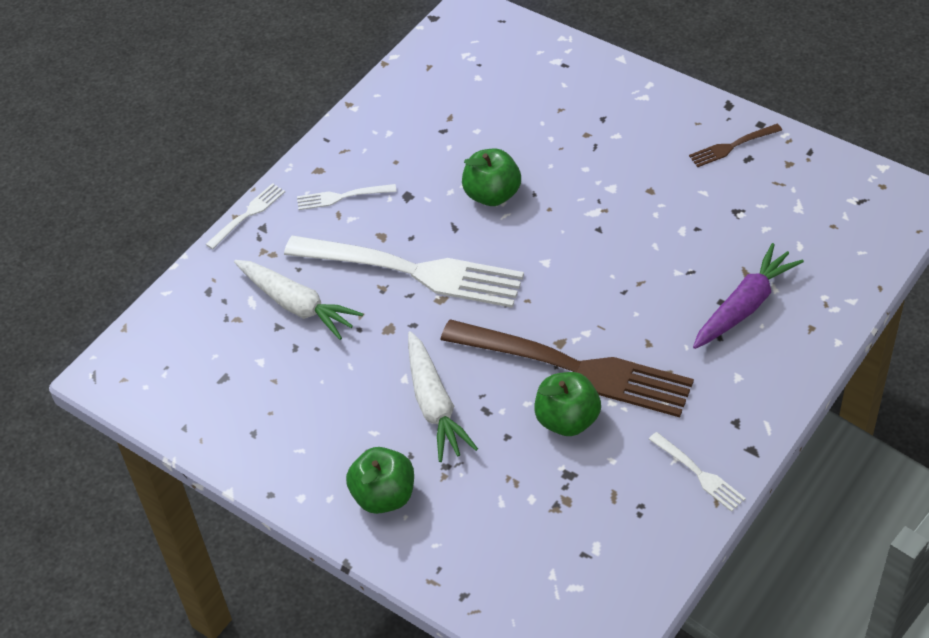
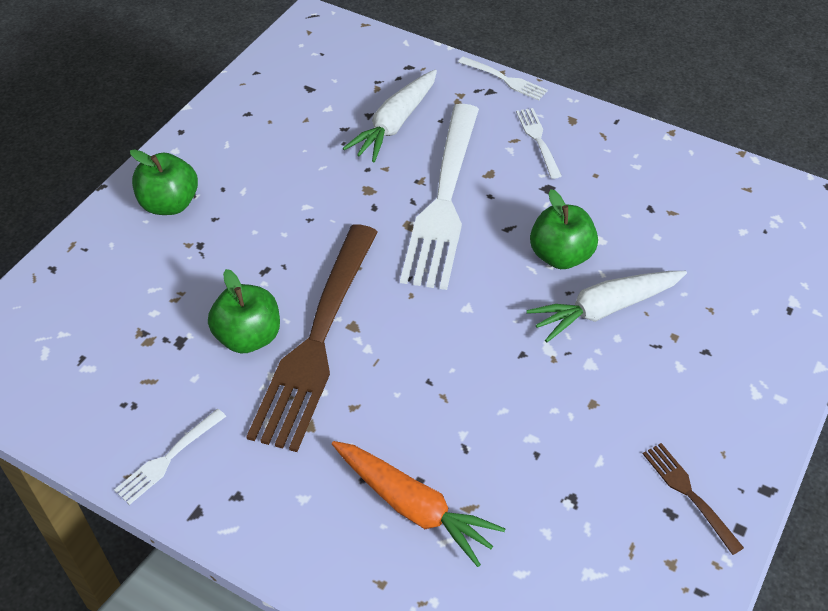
camera: 80 degrees right, 0 degrees up
white carrot [408,331,478,462] -> white carrot moved to [526,271,687,342]
purple carrot [693,243,804,349] -> orange carrot [332,441,505,567]

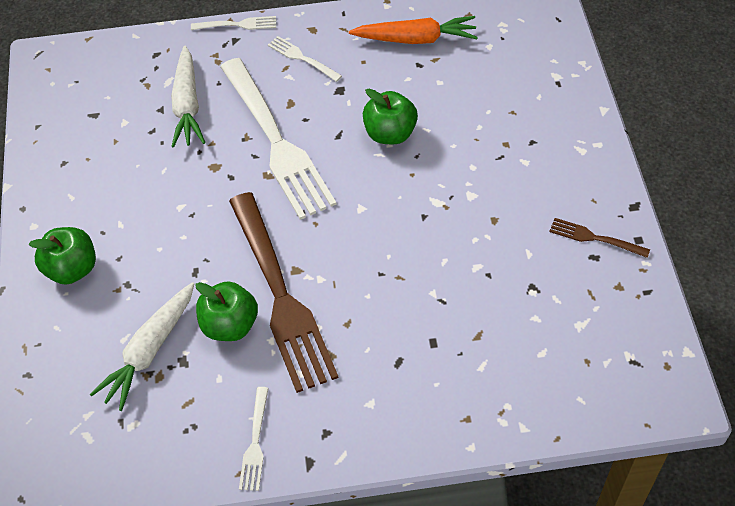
camera: 35 degrees left, 5 degrees up
orange carrot [332,441,505,567] -> orange carrot moved to [349,16,478,44]
white carrot [526,271,687,342] -> white carrot moved to [90,282,194,411]

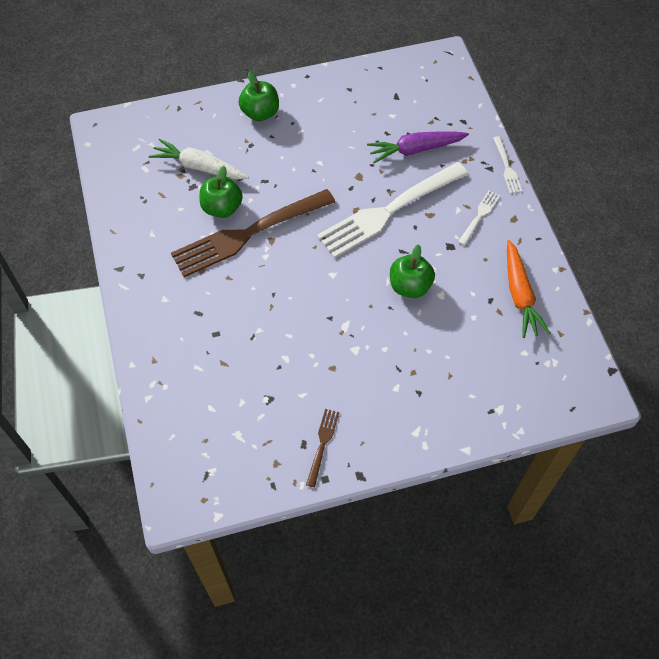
camera: 80 degrees right, 5 degrees up
white carrot [171,46,205,148] -> purple carrot [367,131,469,163]
white fork [239,387,269,491] -> none

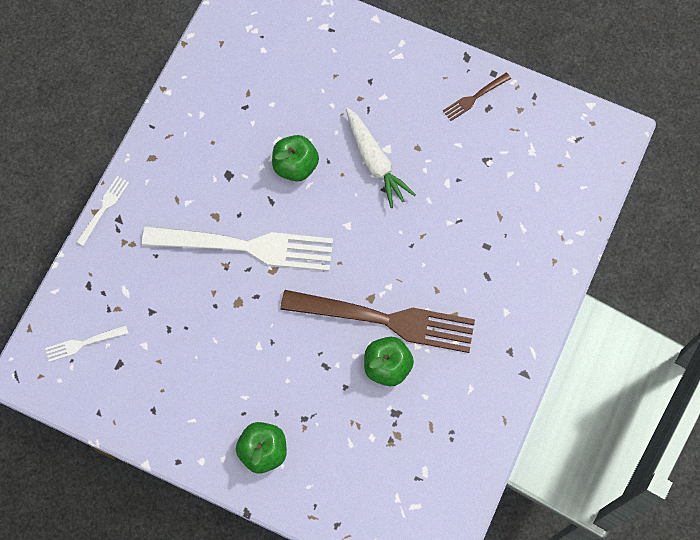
camera: 140 degrees left, 10 degrees up
white carrot [149,138,249,180] -> white carrot moved to [346,108,416,208]
purple carrot [367,131,469,163] -> none
white fork [458,190,500,246] -> white fork moved to [45,325,128,362]
orange carrot [507,240,550,338] -> none

